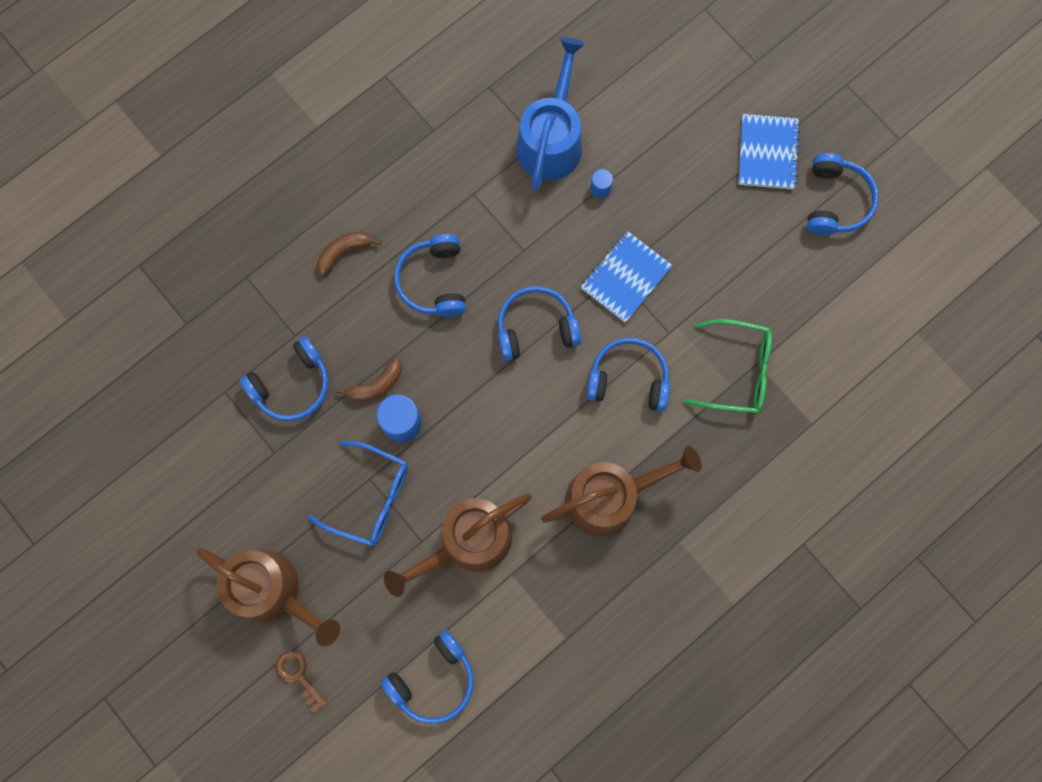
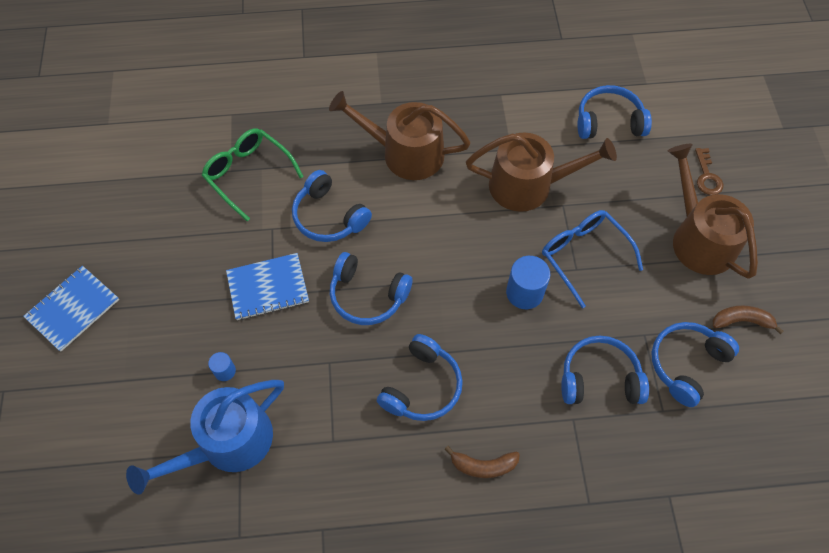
camera: 145 degrees left, 15 degrees down
brown banana [336,357,402,402] -> brown banana moved to [712,305,784,335]
blue headphones [807,153,879,235] -> blue headphones moved to [651,322,739,407]

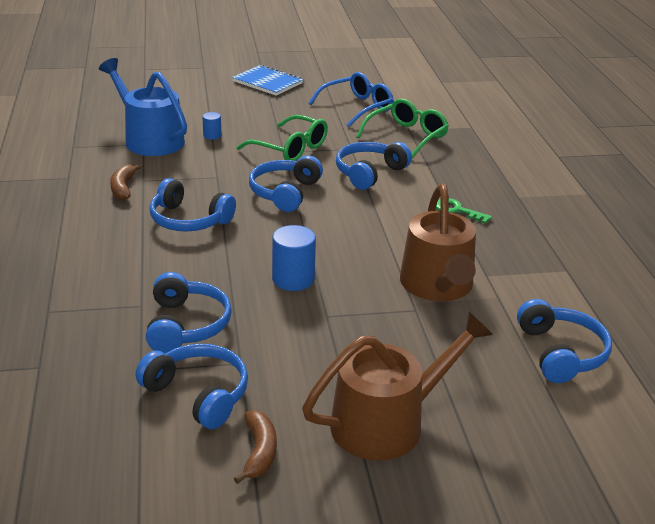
camera: 85 degrees right, 30 degrees down
blue notebook [226,253,309,320] -> green glasses [236,115,328,161]
brown watering can [329,91,471,180] -> green key [436,198,492,224]
brown banana [445,446,520,478] -> brown banana moved to [110,164,142,200]
blue glasses [542,210,643,308] -> blue glasses moved to [309,72,393,127]
brown key [695,148,723,195] -> none

